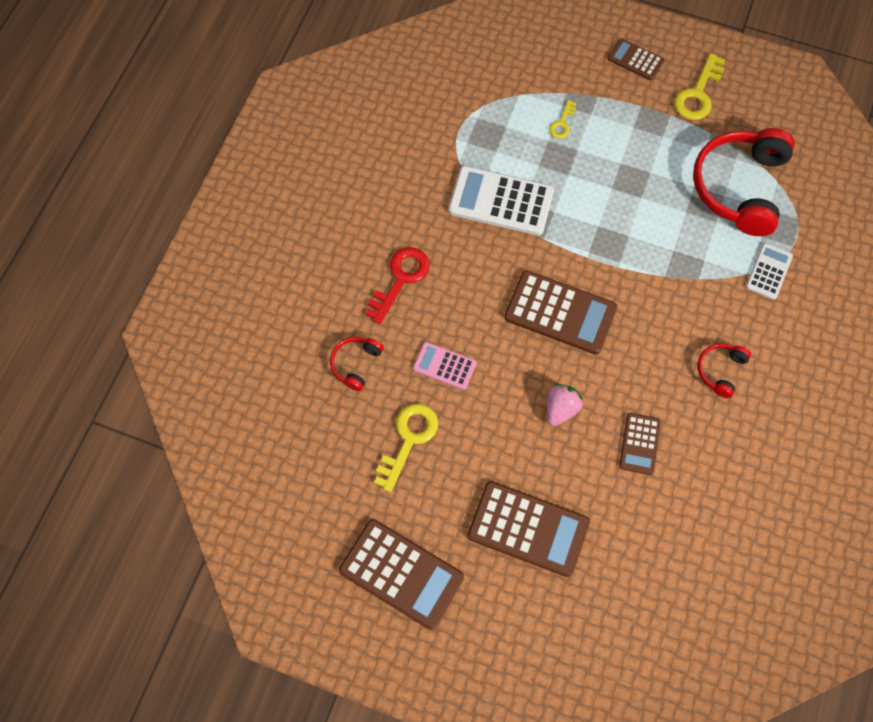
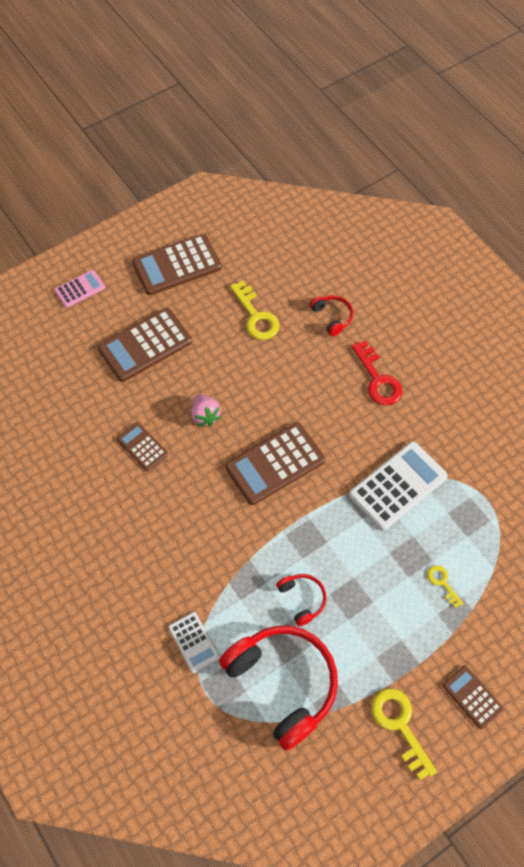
camera: 125 degrees right, 5 degrees down
pink calculator [413,342,477,390] -> pink calculator moved to [55,270,105,308]
brown calculator [608,38,664,80] -> brown calculator turned 105 degrees counterclockwise [443,666,503,729]
red headphones [698,343,751,398] -> red headphones moved to [276,574,327,626]

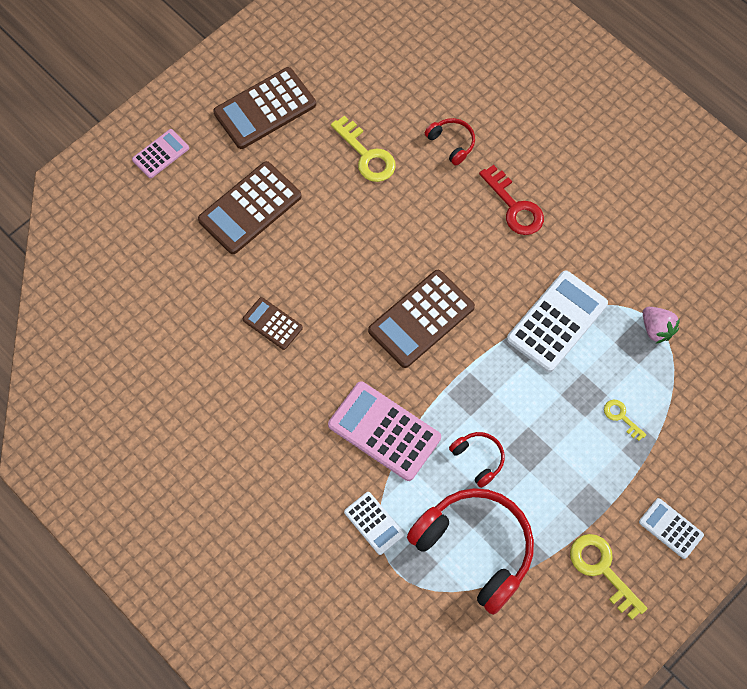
camera: 10 degrees left, 5 degrees up
pink strawberry [191,394,222,426] -> pink strawberry moved to [643,307,680,344]
brown calculator [443,666,503,729] -> white calculator [639,498,704,559]
none -> pink calculator [328,381,441,481]

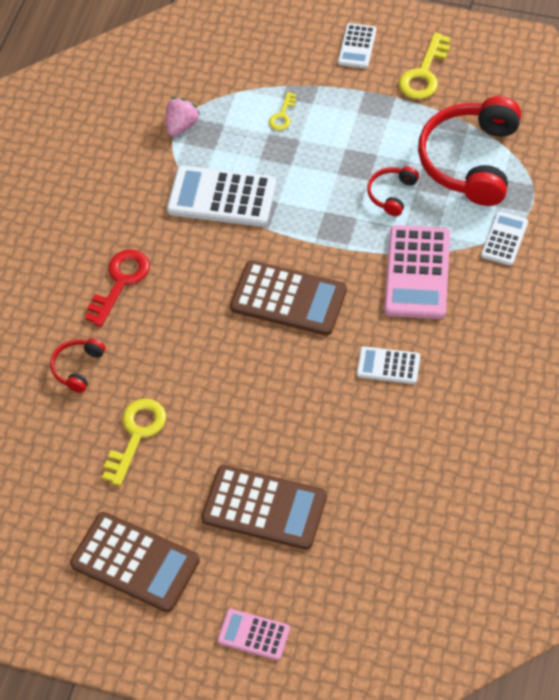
camera: 115 degrees left, 10 degrees down
brown calculator [243,297,303,350] -> none
none -> white calculator [357,346,420,384]

